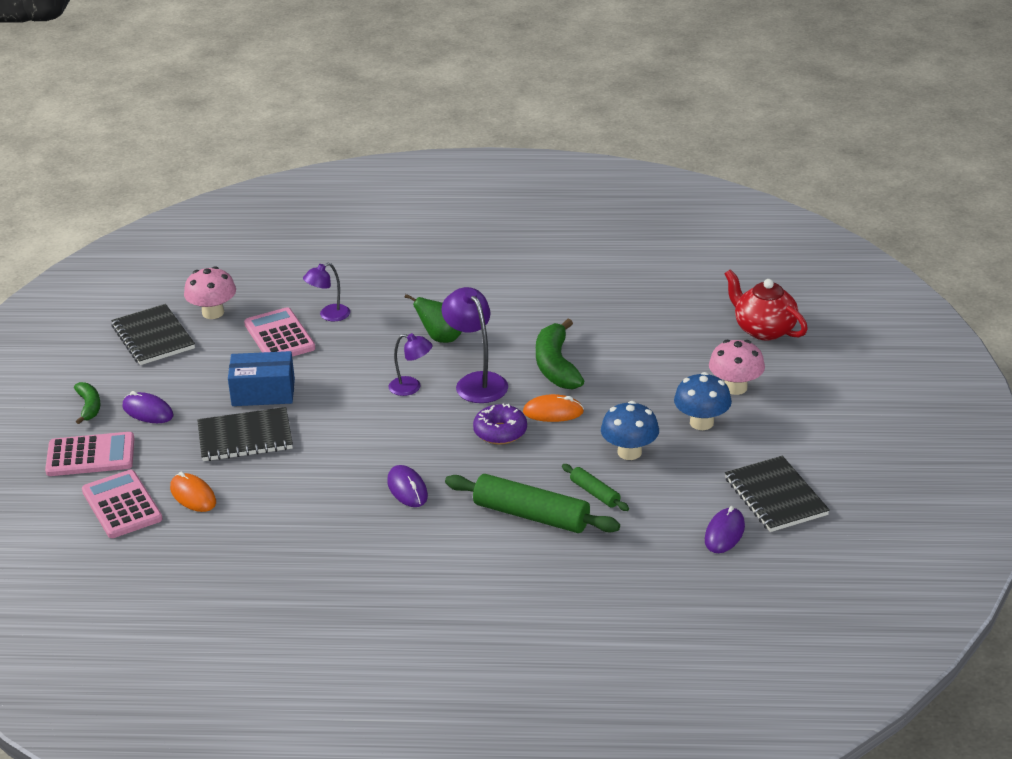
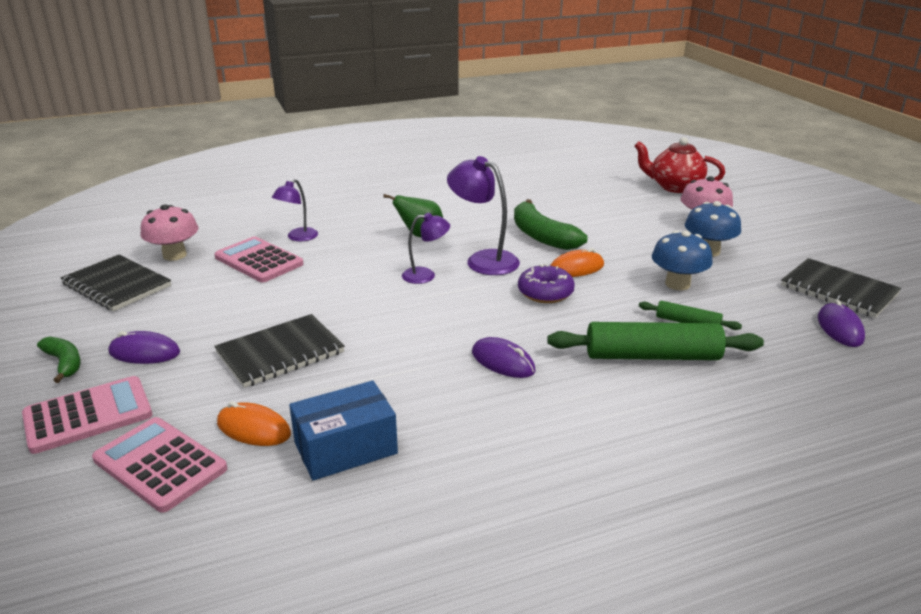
camera: 25 degrees left, 5 degrees down
blue box [228,351,295,406] -> blue box moved to [289,381,398,481]

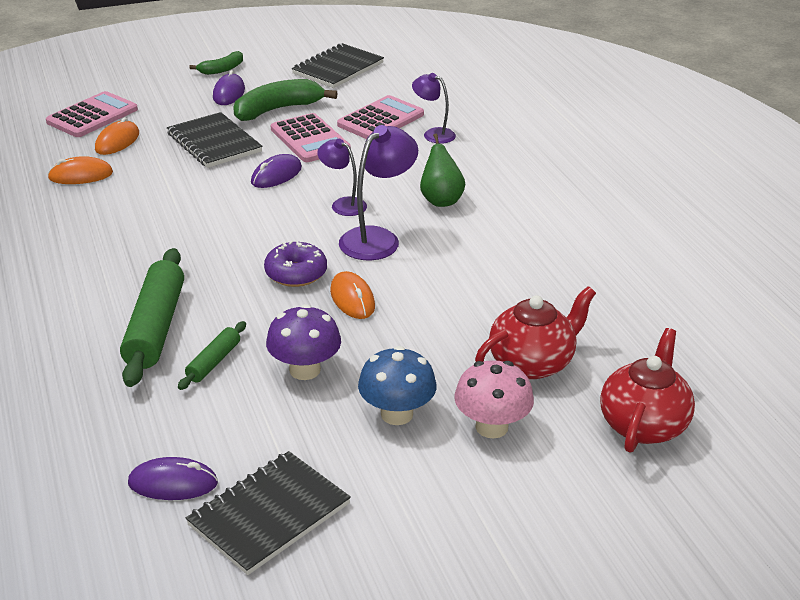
camera: 90 degrees right, 5 degrees up
pink calculator [22,376,152,454] -> pink calculator moved to [271,113,351,162]
pink mushroom [140,204,198,261] -> none
blue box [289,381,398,481] -> orange mouse [48,156,113,184]
purple lamp [402,213,450,284] -> purple lamp turned 135 degrees clockwise [317,139,367,216]
purple mouse [472,337,535,378] -> purple mouse moved to [251,154,302,188]
green banana [514,199,588,250] -> green banana moved to [233,79,338,121]
blue mushroom [652,231,713,290] -> purple mushroom [266,304,341,380]
none -> red teapot [475,286,596,379]

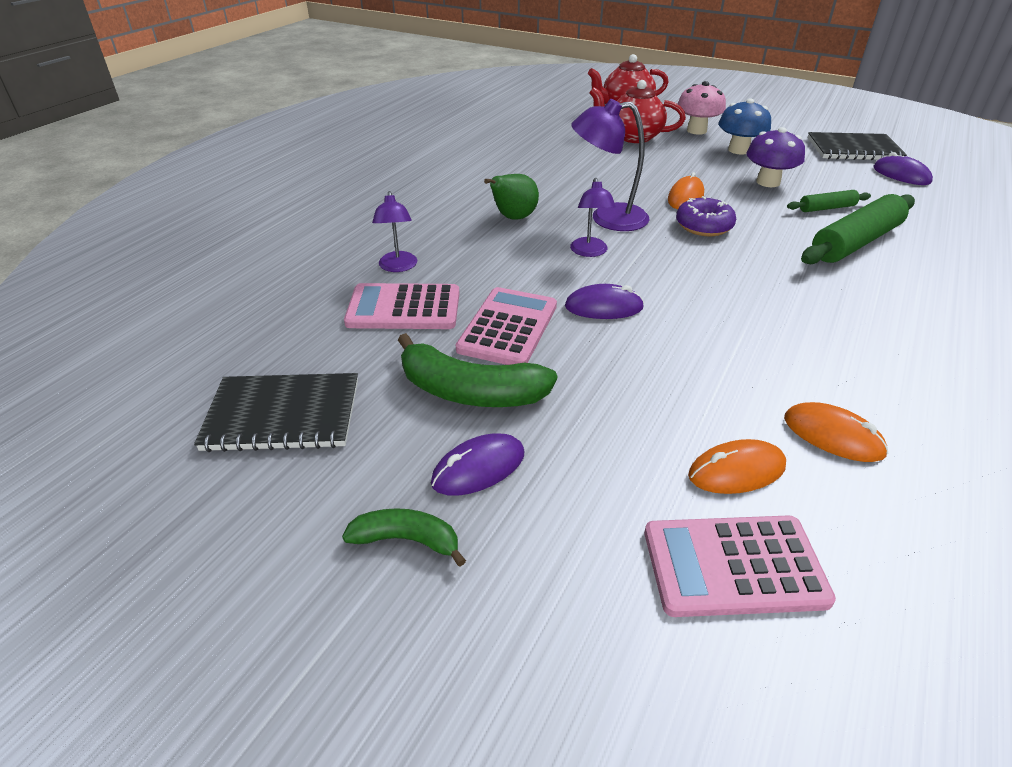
camera: 130 degrees left, 5 degrees up
black notebook [167,112,263,168] -> none

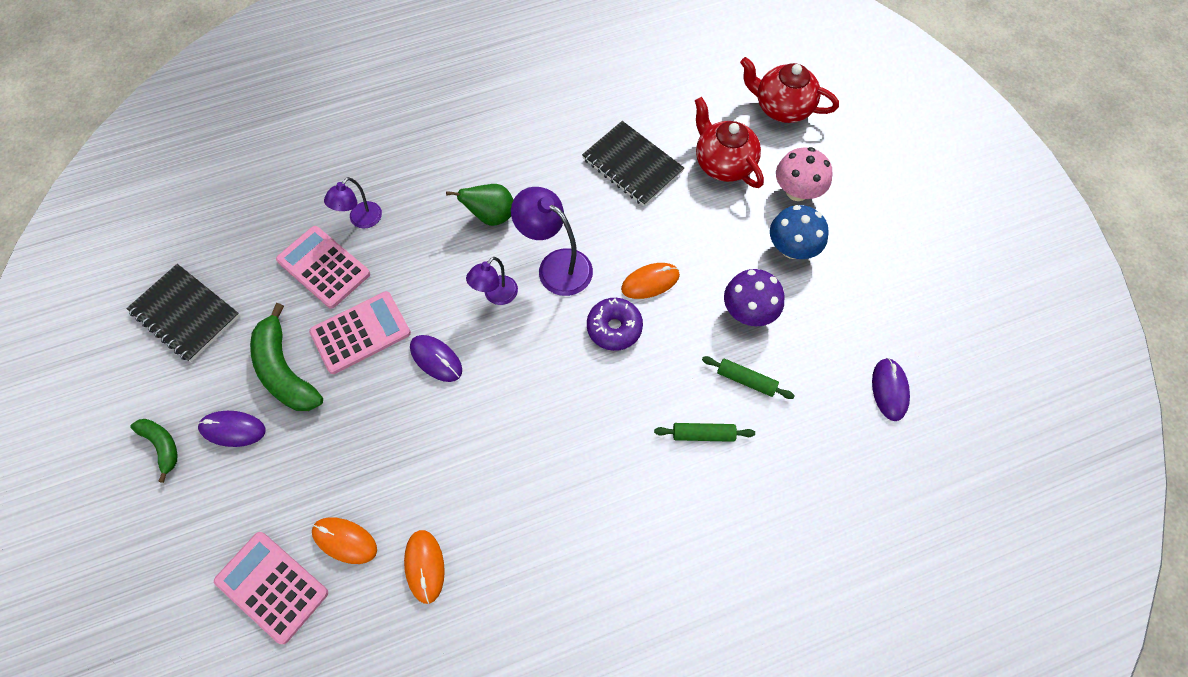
camera: 40 degrees right, 25 degrees up
green rolling pin [801,194,915,264] -> green rolling pin [654,423,755,442], size x0.51
black notebook [808,132,907,160] -> black notebook moved to [582,121,684,206]

